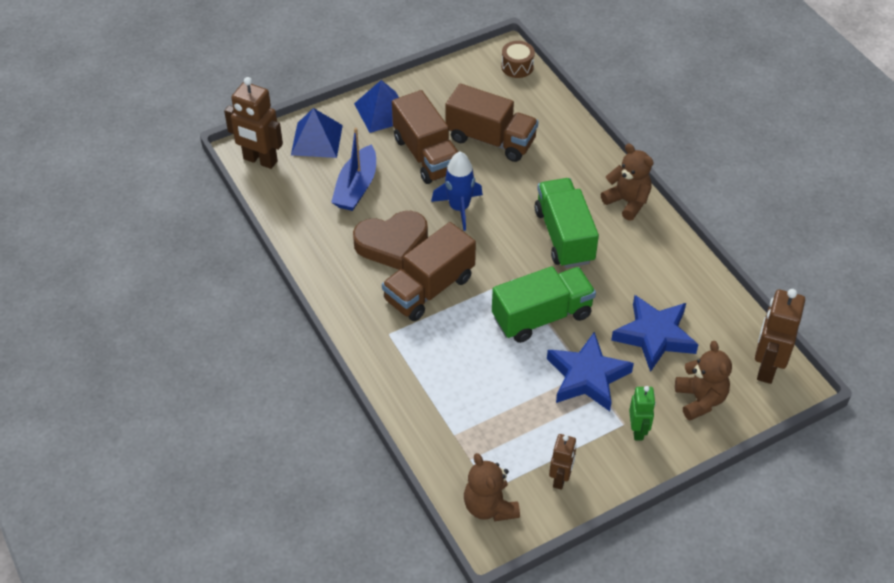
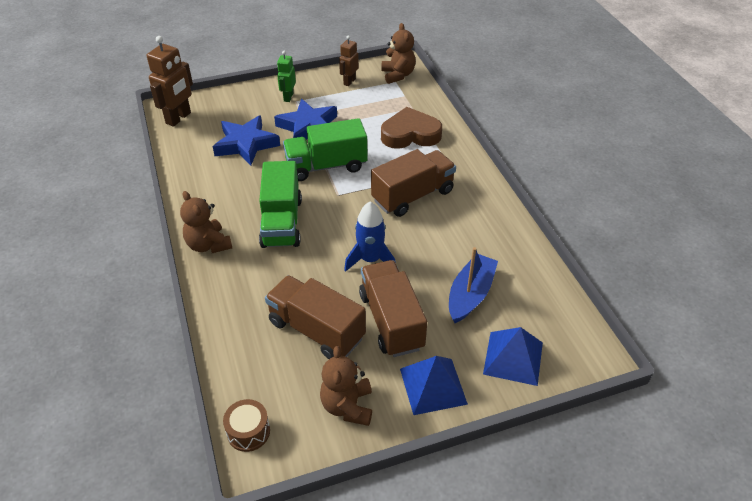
camera: 170 degrees left, 5 degrees down
brown robot [224,77,283,169] -> none
brown heart [353,211,428,270] -> brown heart moved to [381,107,442,149]
brown teddy bear [675,341,732,420] -> brown teddy bear moved to [320,346,372,426]

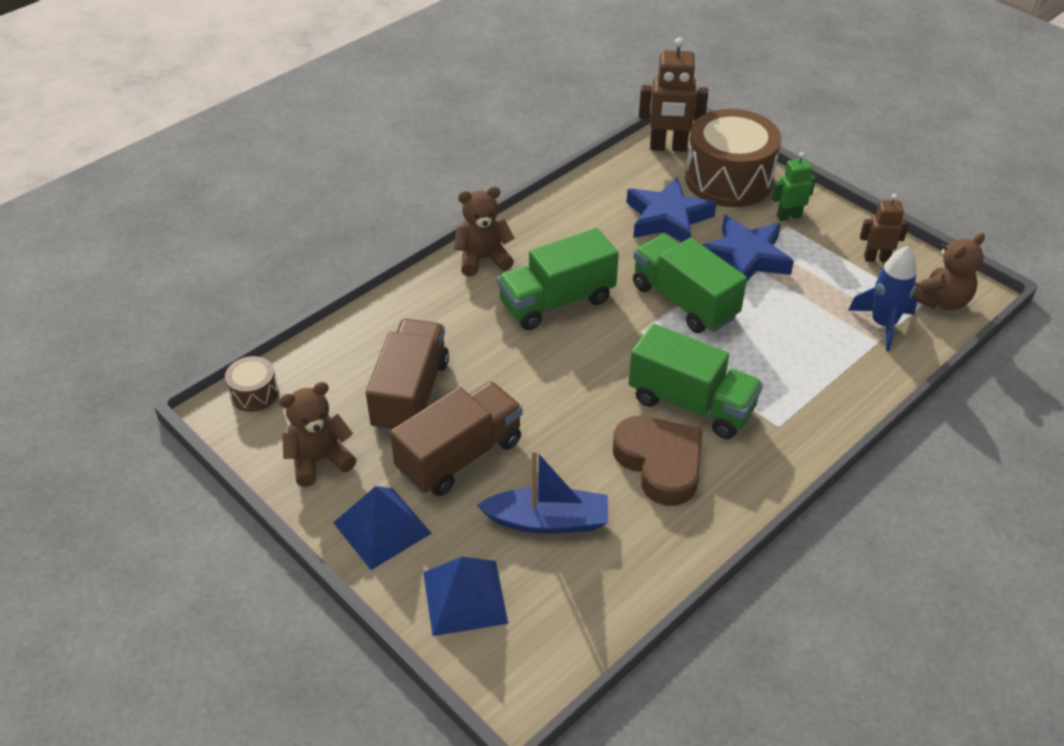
camera: 65 degrees right, 0 degrees up
brown teddy bear [180,191,232,253] -> brown teddy bear turned 45 degrees clockwise [454,187,514,276]
blue rocket [344,202,396,272] -> blue rocket moved to [848,246,917,351]
brown truck [371,149,456,217] -> green truck [629,323,763,439]
brown heart [381,107,442,149] -> brown heart moved to [613,416,703,506]
none -> brown drum [685,109,781,207]

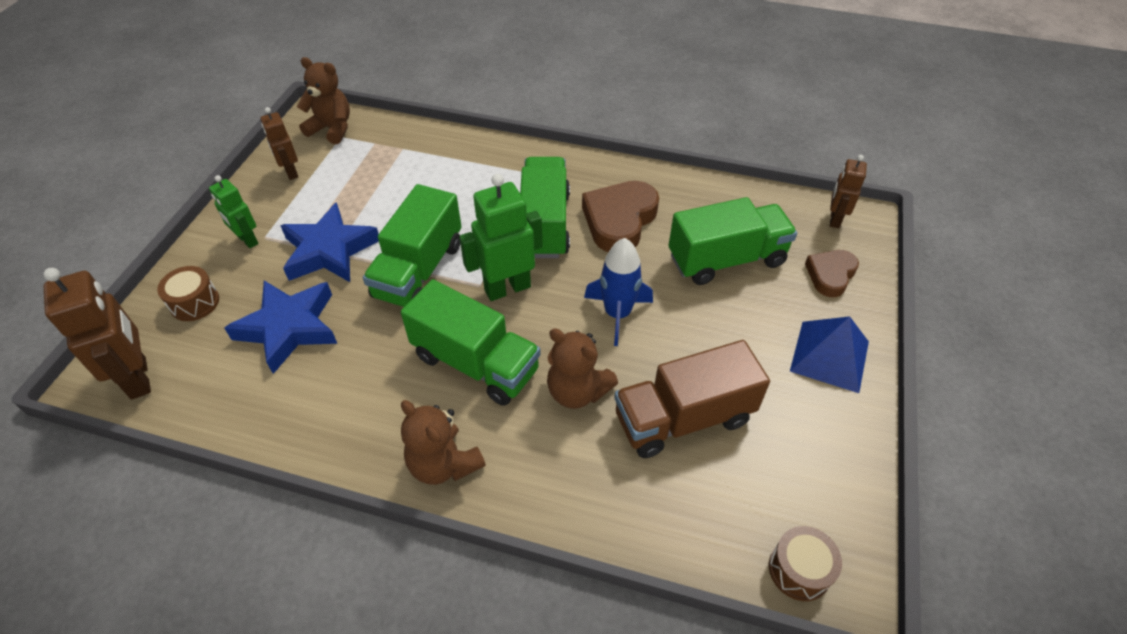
camera: 120 degrees left, 5 degrees up
brown teddy bear [279,382,357,487] -> brown teddy bear moved to [547,329,618,409]
brown truck [390,382,523,496] -> none
blue pyramid [423,557,508,636] -> brown heart [805,250,859,297]
blue boat [477,449,608,534] -> green truck [668,197,797,285]
brown drum [685,109,781,207] -> brown drum [157,266,219,321], size x0.45
blue rocket [848,246,917,351] -> blue rocket moved to [584,238,653,346]
none -> green robot [459,174,542,301]
none -> brown robot [830,155,867,228]

